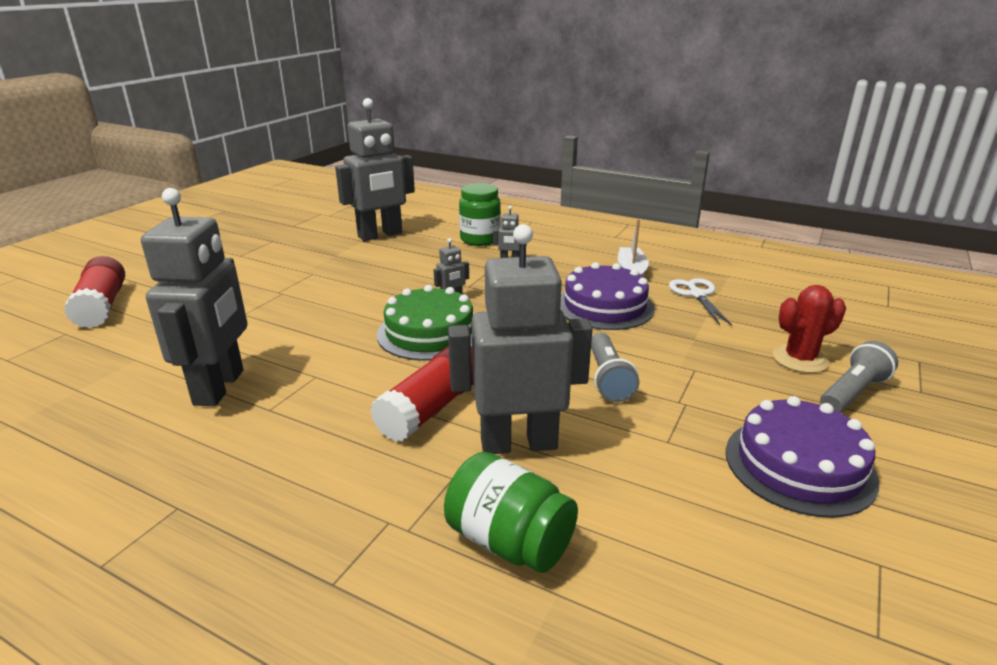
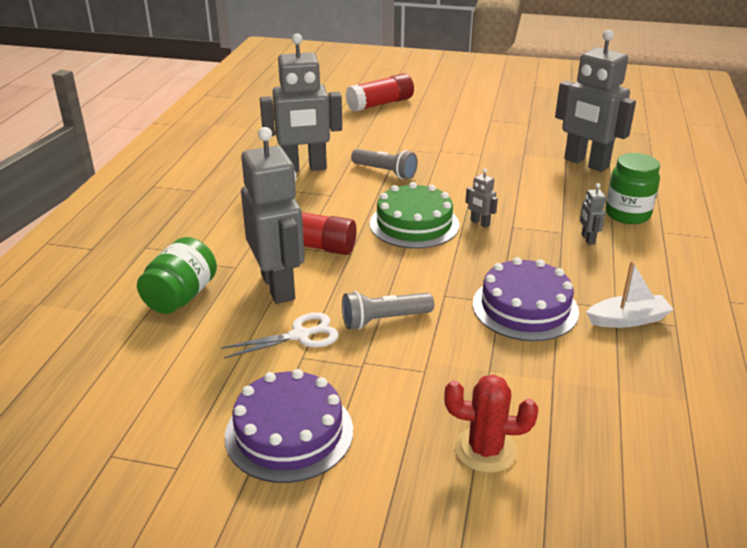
camera: 75 degrees right, 5 degrees up
white scissors [669,278,732,326] -> white scissors moved to [221,312,339,359]
red cactus [773,285,846,373] -> red cactus turned 45 degrees counterclockwise [444,375,538,473]
grey flashlight [820,341,898,413] -> grey flashlight moved to [351,149,418,179]

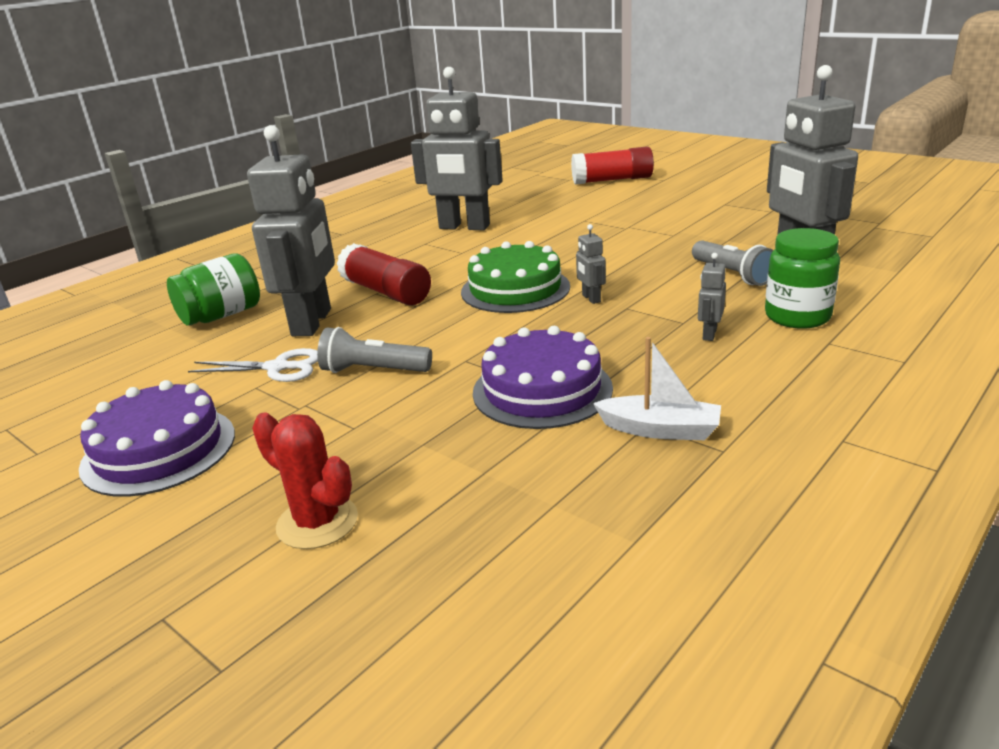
camera: 30 degrees right, 5 degrees down
grey flashlight [351,149,418,179] -> grey flashlight moved to [692,240,773,286]

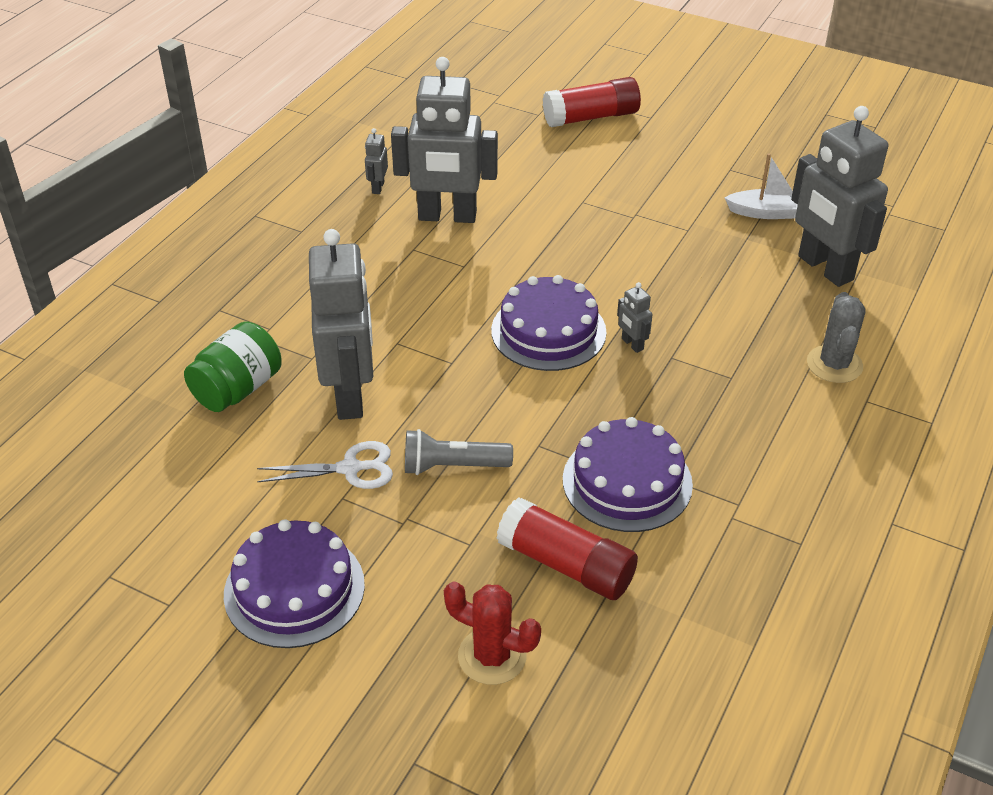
camera: 15 degrees left, 15 degrees up
red glue stick [336,243,431,305] -> red glue stick moved to [496,497,638,600]
green cake [461,241,570,313] -> purple cake [491,275,607,371]
white boat [593,337,721,440] -> white boat moved to [725,153,798,219]
grey flashlight [692,240,773,286] -> none
grey robot [698,253,726,341] -> grey robot moved to [365,128,388,194]
green jar [765,228,840,329] -> grey cactus [807,292,865,383]

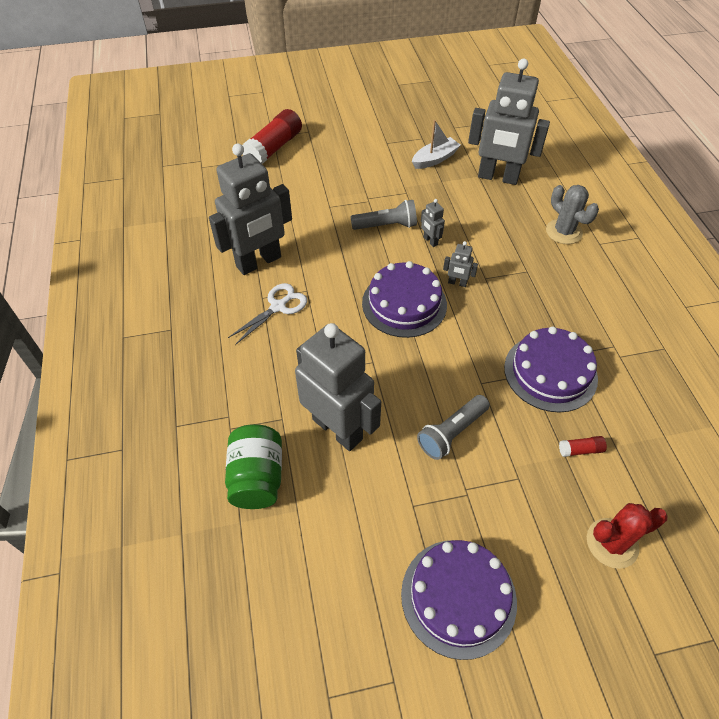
camera: 40 degrees left, 10 degrees up
white scissors [257,441,393,489] -> white scissors moved to [228,283,307,345]
grey robot [365,128,388,194] -> grey robot moved to [421,199,445,247]
red glue stick [496,497,638,600] -> red glue stick [559,436,607,457], size x0.44
none -> grey flashlight [350,200,417,230]

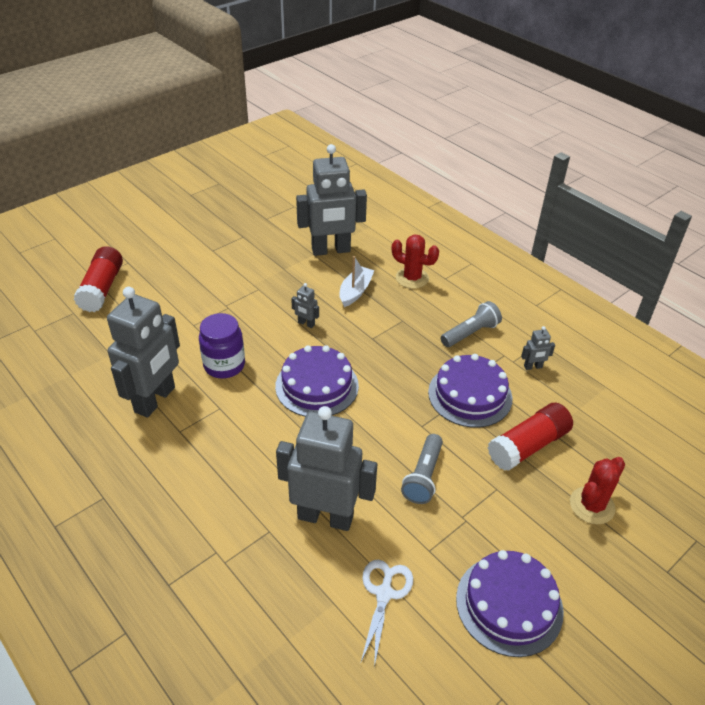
camera: 30 degrees left, 10 degrees down
green jar [225,424,282,509] -> none
white scissors [228,283,307,345] -> white scissors moved to [360,559,413,667]
grey flashlight [350,200,417,230] -> grey flashlight moved to [441,301,502,347]
white boat [412,120,461,169] -> white boat moved to [339,256,375,307]
grey robot [443,241,478,287] -> grey robot moved to [521,326,555,370]
grey cactus [546,185,599,244] -> red cactus [392,235,439,289]
red glue stick [559,436,607,457] -> red glue stick [488,403,573,471], size x2.30
none -> purple jar [199,313,245,379]

